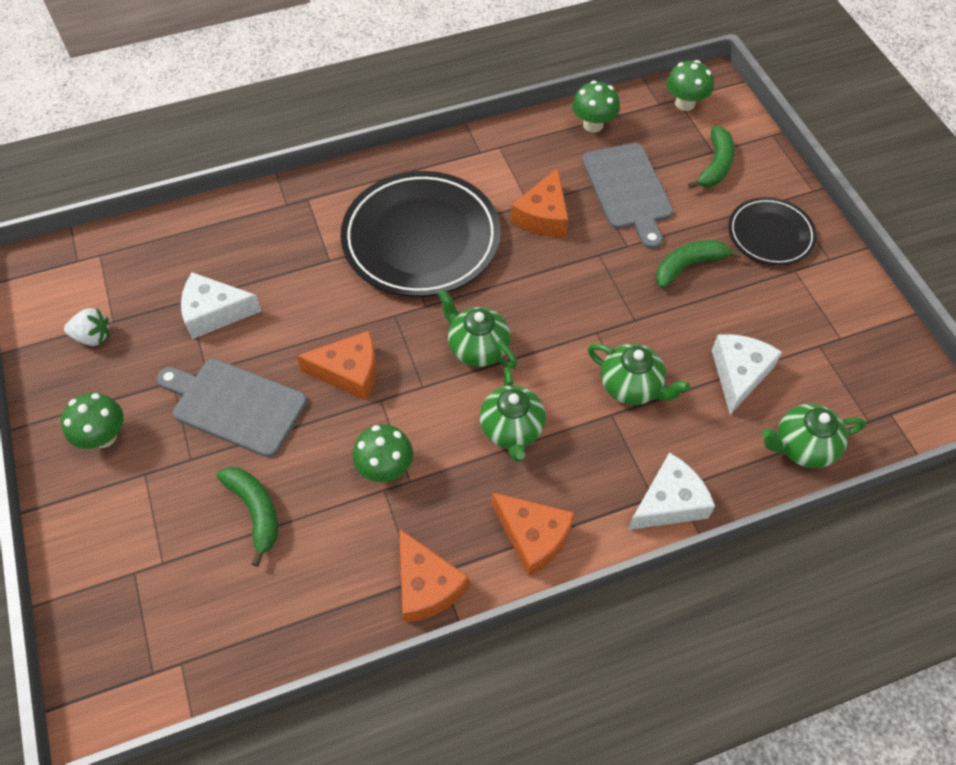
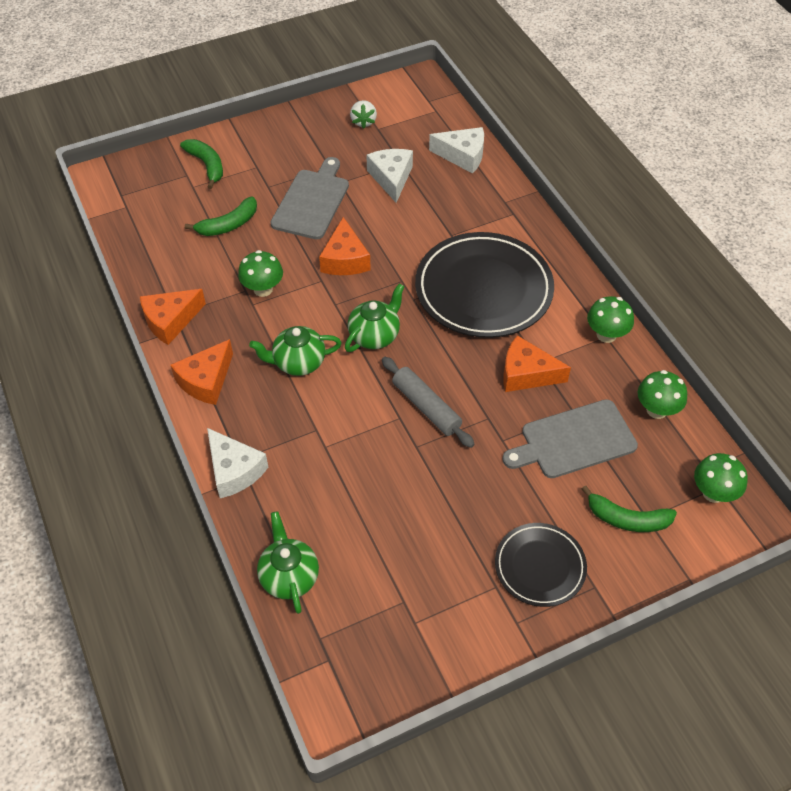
camera: 85 degrees right, 5 degrees down
green mushroom [61,393,124,449] -> green mushroom moved to [587,296,634,343]
green teapot [588,344,690,405] -> none
green banana [656,240,742,289] -> green banana moved to [180,139,223,189]
white cheese [712,334,782,415] -> white cheese moved to [429,127,484,174]
none -> grey rolling pin [382,357,475,448]

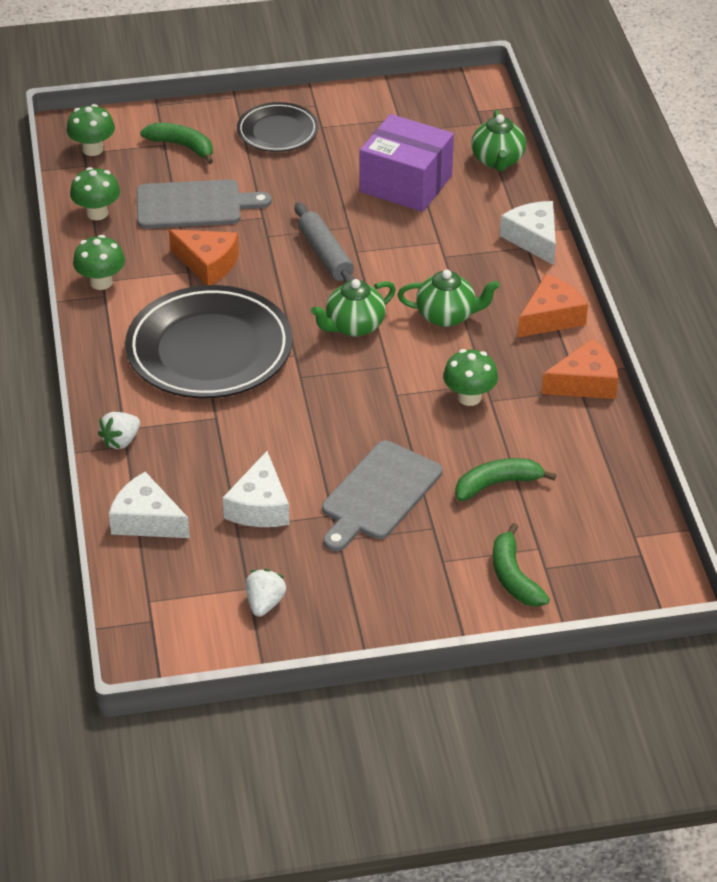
camera: 165 degrees left, 10 degrees down
orange cheese [319,217,371,275] -> none
none -> white strawberry [98,412,140,449]
none -> purple box [360,114,454,212]

